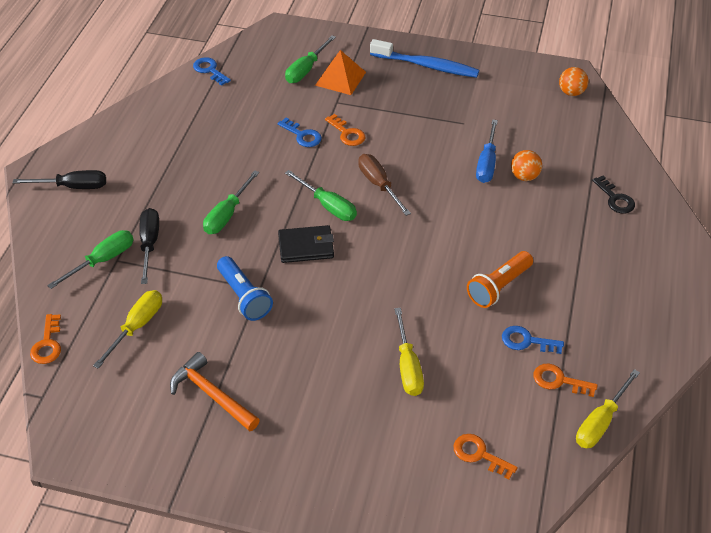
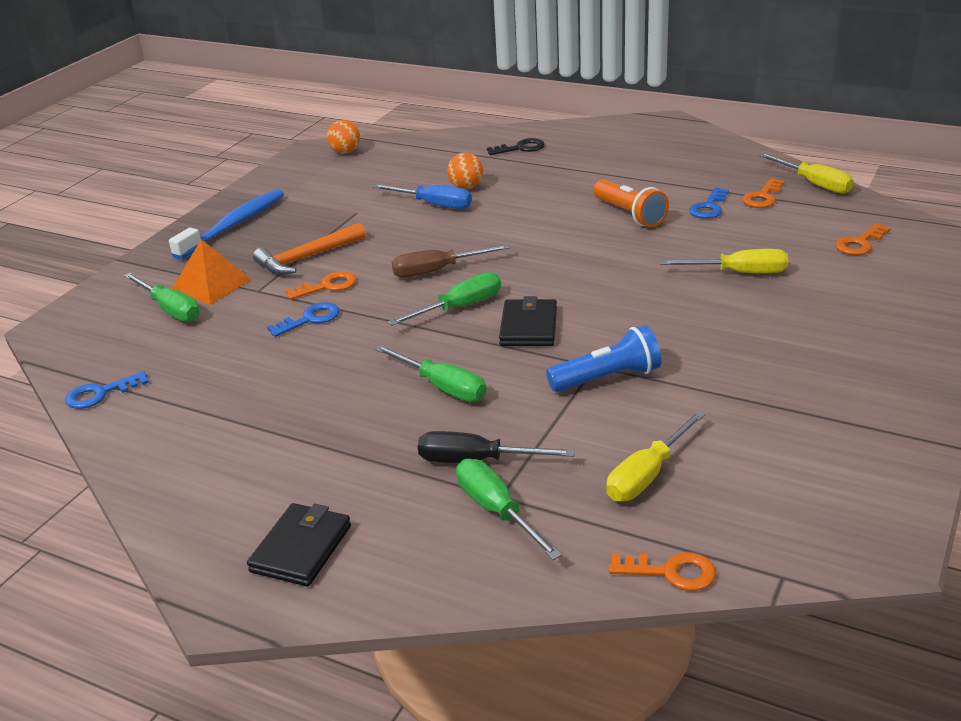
camera: 75 degrees left, 15 degrees down
black screwdriver [13,170,106,189] -> black wallet [247,503,351,586]
yellow screwdriver [93,290,162,369] -> yellow screwdriver turned 90 degrees counterclockwise [606,410,706,502]
orange hammer [170,352,260,431] -> orange hammer moved to [253,223,366,275]

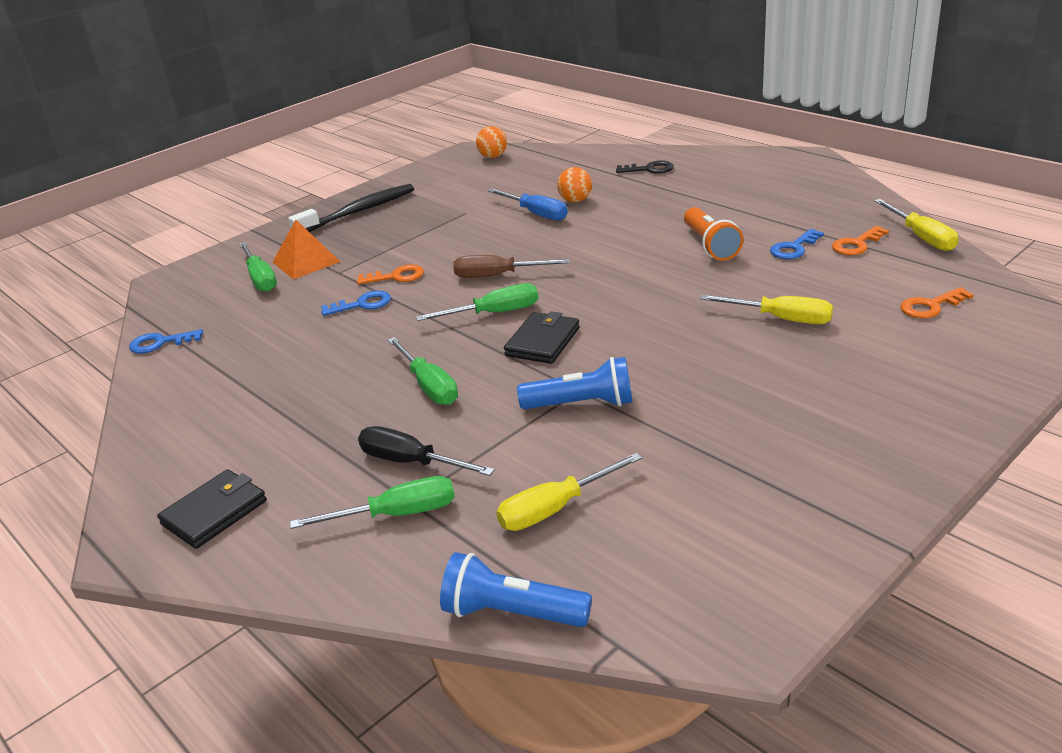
camera: 20 degrees right, 0 degrees up
blue toothbrush [169,189,284,260] -> black toothbrush [288,184,414,232]
orange hammer [253,223,366,275] -> none
green screwdriver [456,459,562,560] -> green screwdriver turned 90 degrees clockwise [290,476,455,529]
orange key [609,552,716,591] -> blue flashlight [440,552,592,627]

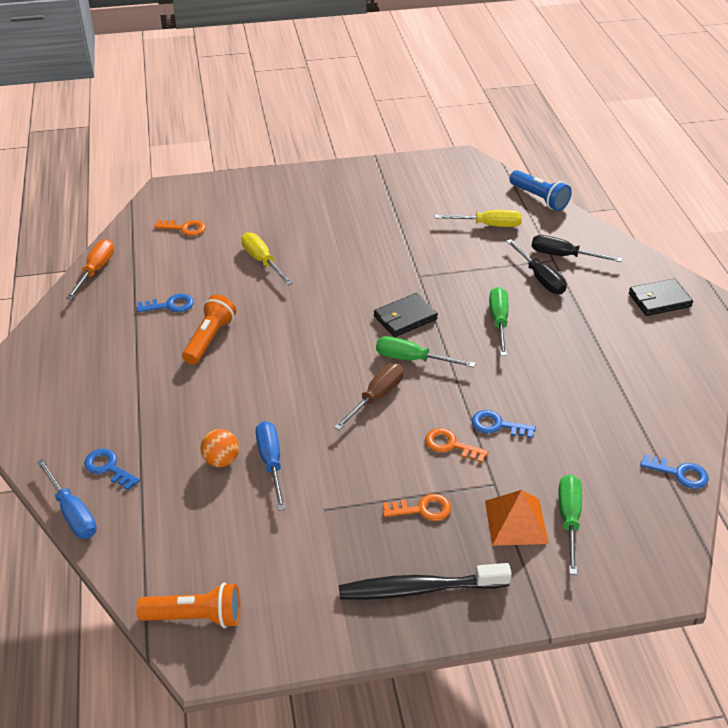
camera: 150 degrees left, 10 degrees up
green screwdriver [290,476,455,529] -> black screwdriver [531,235,622,262]
brown screwdriver [453,255,570,278] -> brown screwdriver turned 90 degrees counterclockwise [334,363,404,430]
orange ball [476,126,507,158] -> orange flashlight [136,583,240,628]
blue flashlight [517,357,633,409] -> none
black key [616,160,674,174] -> blue key [84,449,140,490]
orange key [832,226,889,255] -> orange key moved to [383,494,451,521]
yellow screwdriver [874,199,958,251] -> orange screwdriver [66,239,114,300]
none -> blue screwdriver [37,459,97,539]

